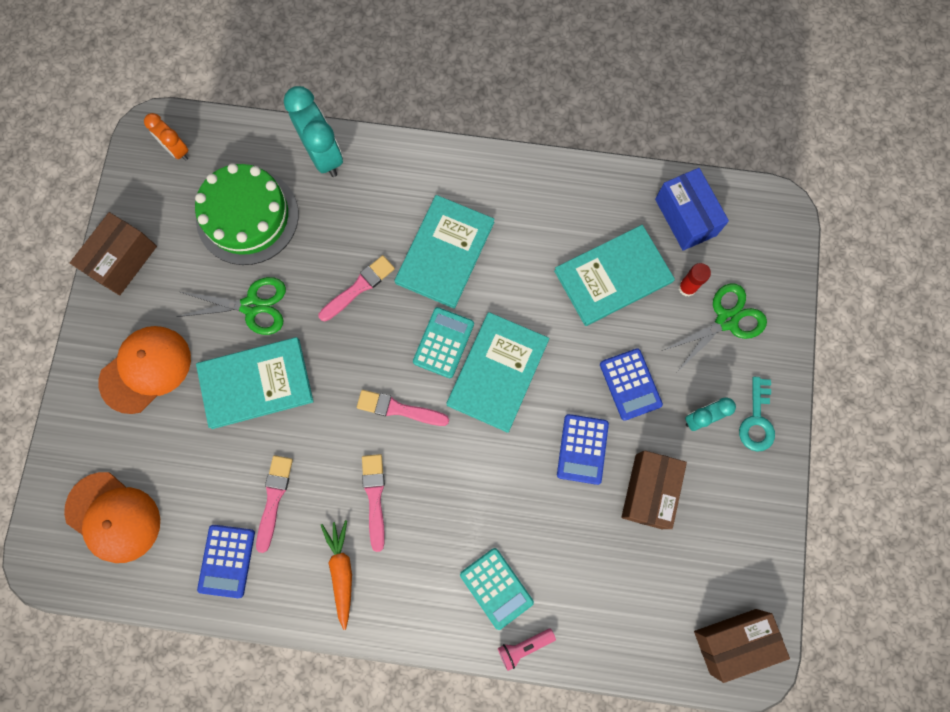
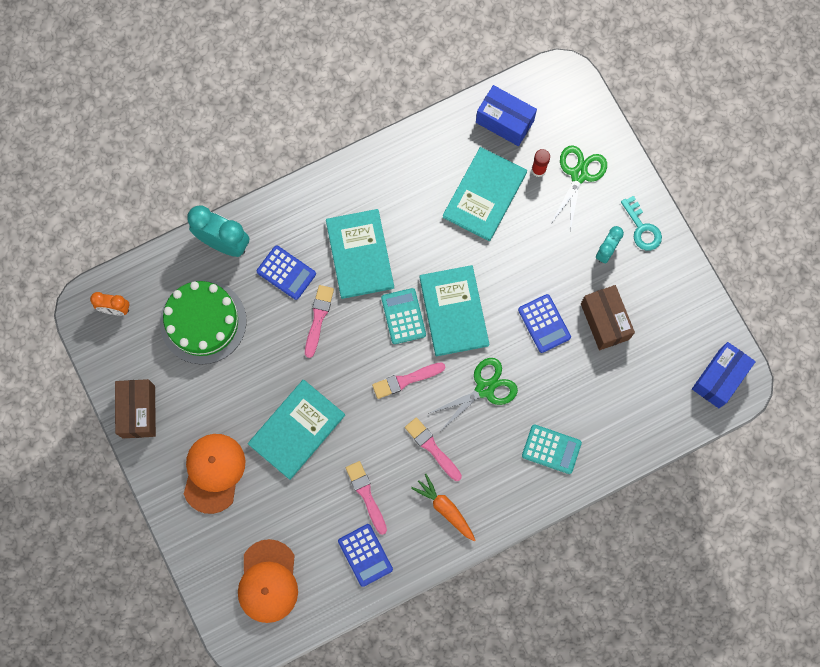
camera: 35 degrees left, 0 degrees up
orange cap [64,472,160,563] -> orange cap turned 90 degrees clockwise [238,539,298,623]
green scissors [177,277,286,335] -> green scissors moved to [428,358,518,431]
pink flashlight [498,629,556,671] -> none
blue calculator [600,348,663,421] -> blue calculator moved to [257,245,316,300]
brown box [694,609,790,683] -> blue box [692,342,756,408]

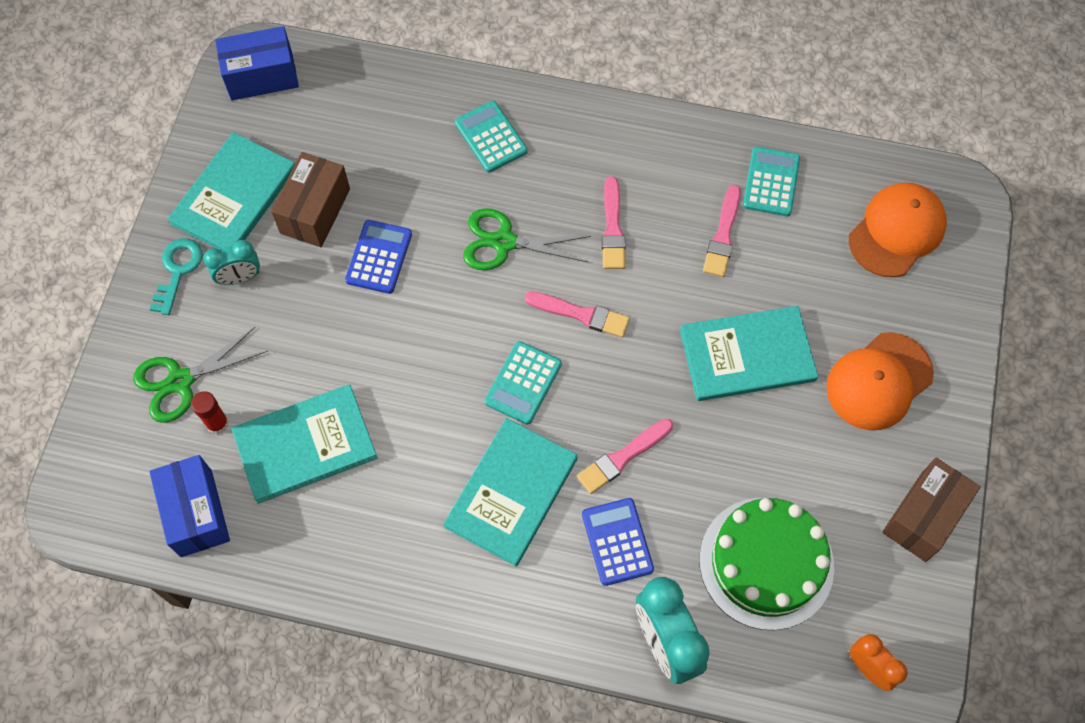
camera: 140 degrees left, 10 degrees down
blue calculator [338,524,393,587] -> turquoise calculator [743,147,800,216]
orange carrot [411,474,475,541] -> none
turquoise book [420,265,489,356] -> turquoise book moved to [167,132,295,250]

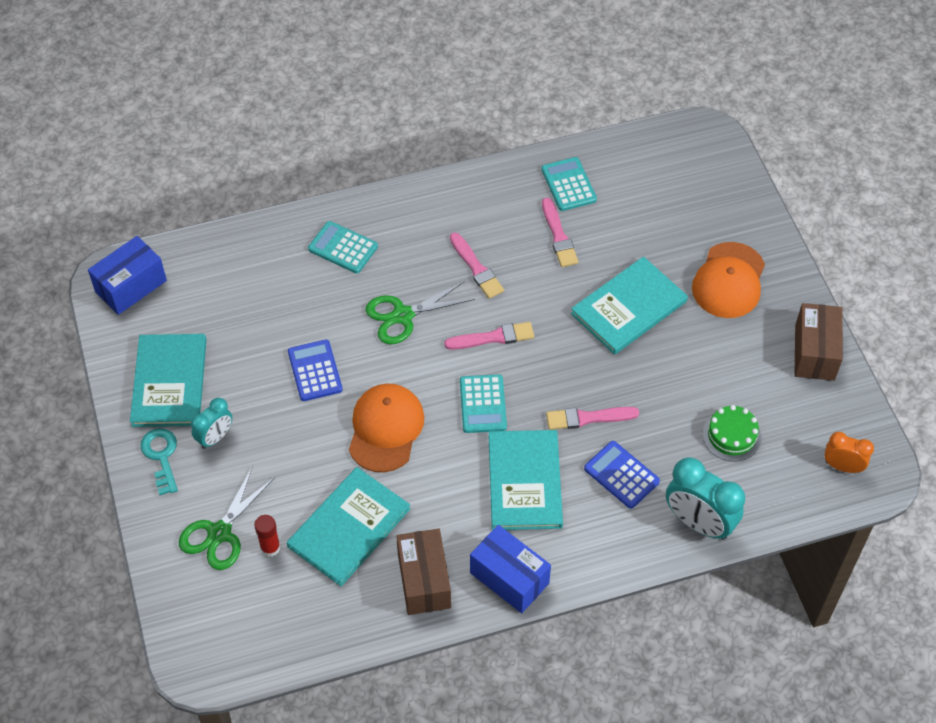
camera: 30 degrees left, 10 degrees down
blue box [149,455,230,557] -> blue box moved to [470,525,551,613]
brown box [271,152,350,247] -> brown box moved to [396,529,451,615]
pink brush [577,419,673,494] -> pink brush turned 60 degrees clockwise [546,407,639,430]
green cake [699,498,834,630] -> green cake [702,405,761,462], size x0.54
orange cap [849,183,947,277] -> orange cap moved to [349,383,424,472]

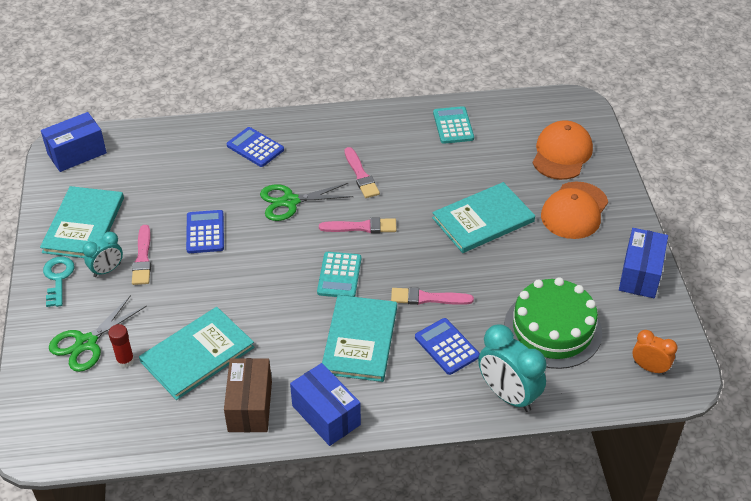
camera: 10 degrees right, 10 degrees down
turquoise calculator [308,221,378,274] -> blue calculator [227,127,284,167]
orange cap [349,383,424,472] -> orange cap moved to [533,121,593,180]
pink brush [542,198,578,267] -> pink brush moved to [132,225,151,285]
green cake [702,405,761,462] -> green cake [504,277,602,369], size x1.84
brown box [795,303,843,381] -> blue box [619,228,668,298]

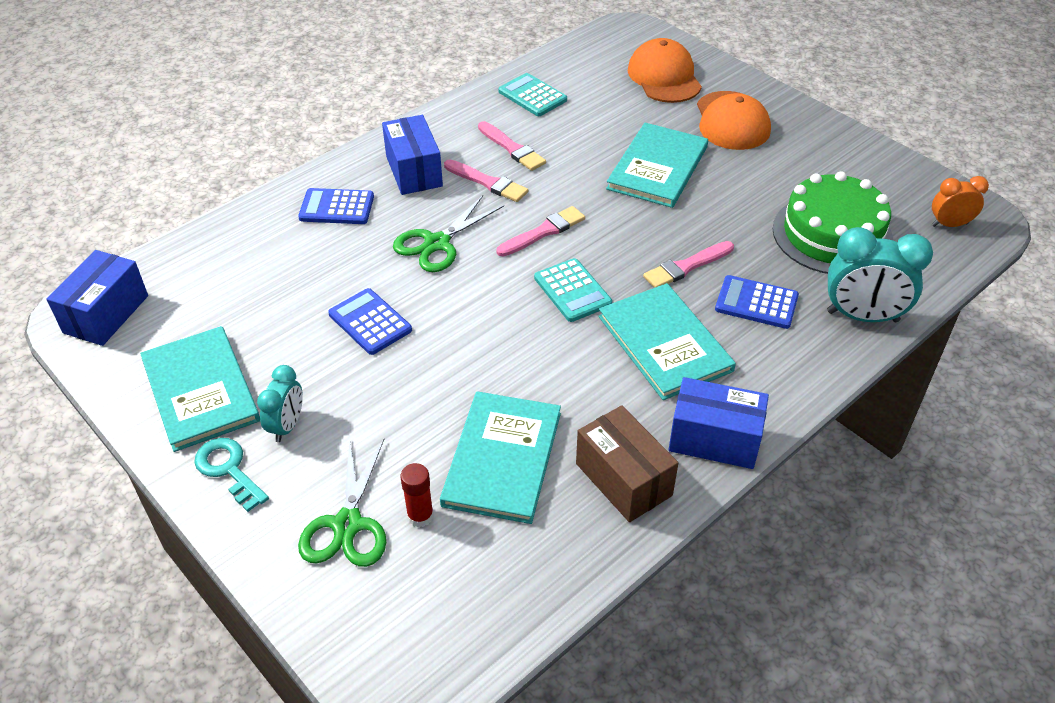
camera: 35 degrees left, 0 degrees up
pink brush [132,225,151,285] -> pink brush moved to [478,121,546,171]
blue box [619,228,668,298] -> blue box moved to [382,115,443,195]

